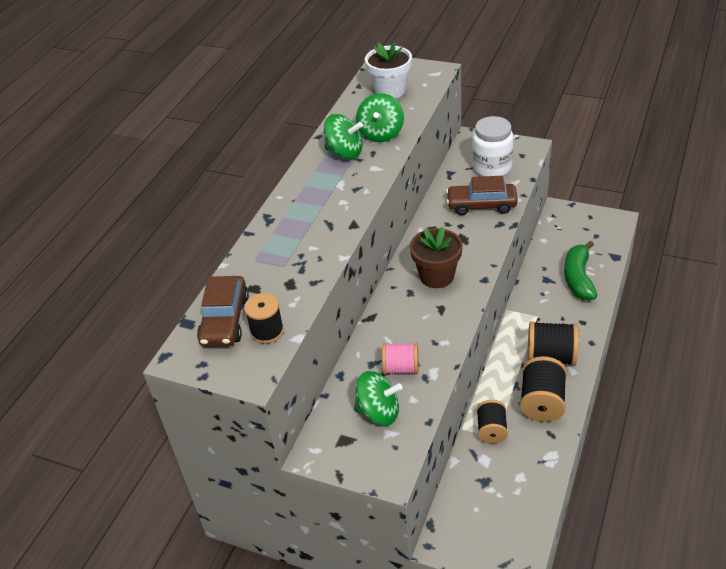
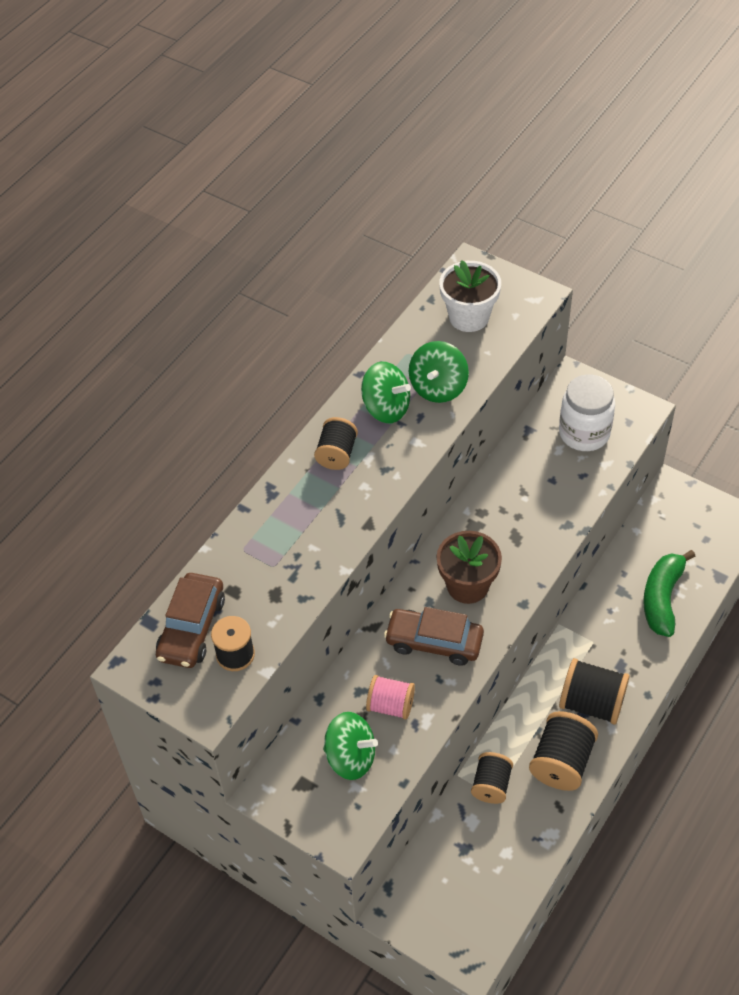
camera: 10 degrees right, 10 degrees up
brown car [446,176,518,215] -> brown car moved to [384,607,484,666]
none -> black spool [314,417,358,470]

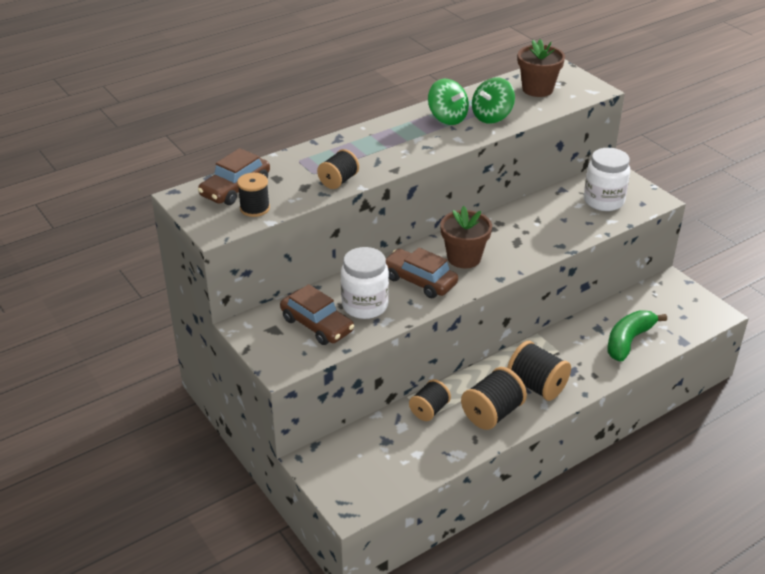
camera: 20 degrees right, 15 degrees down
black spool [314,417,358,470] -> black spool moved to [317,149,359,189]
green spinning top [323,712,378,780] -> brown car [280,284,354,345]
pink spool [366,675,415,720] -> white jar [341,247,389,319]
white flower pot [439,260,501,332] -> brown flower pot [518,39,565,97]

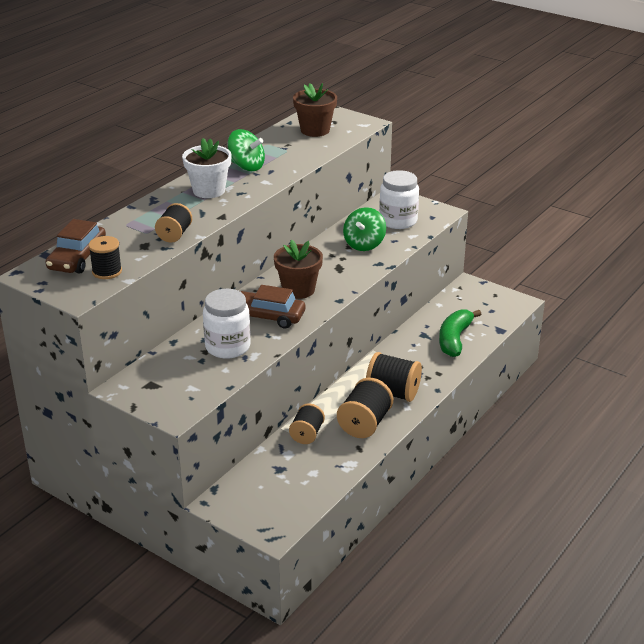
camera: 20 degrees left, 5 degrees down
brown car [280,284,354,345] -> none
green spinning top [472,78,515,124] -> green spinning top moved to [343,207,386,251]
none -> white flower pot [182,138,232,198]

